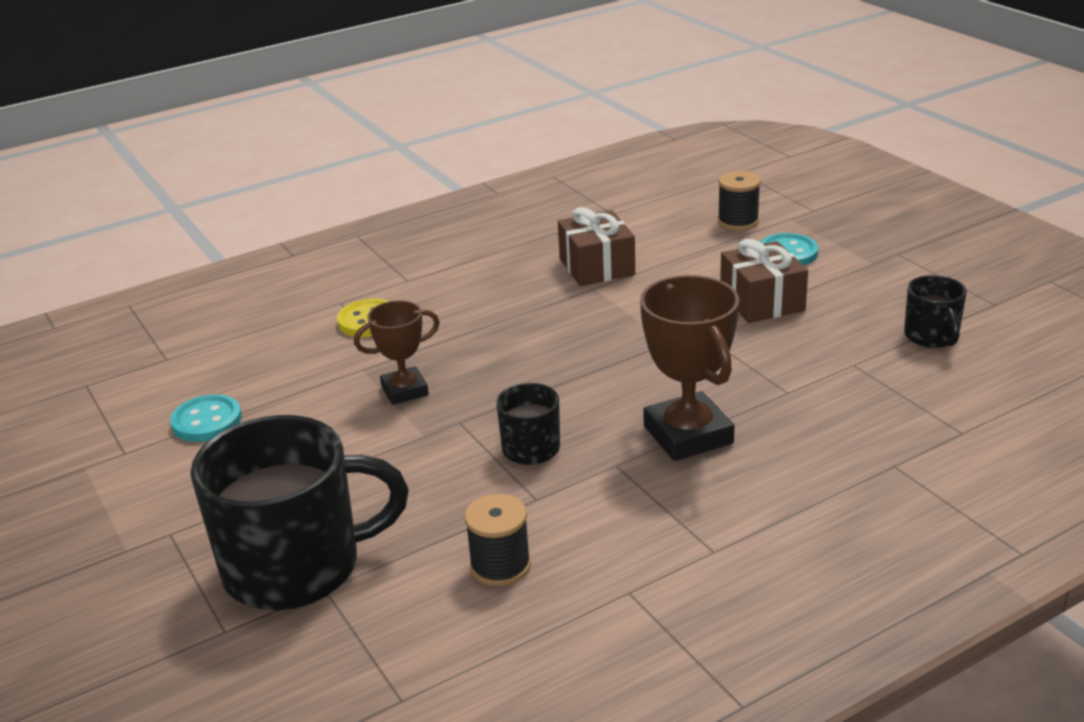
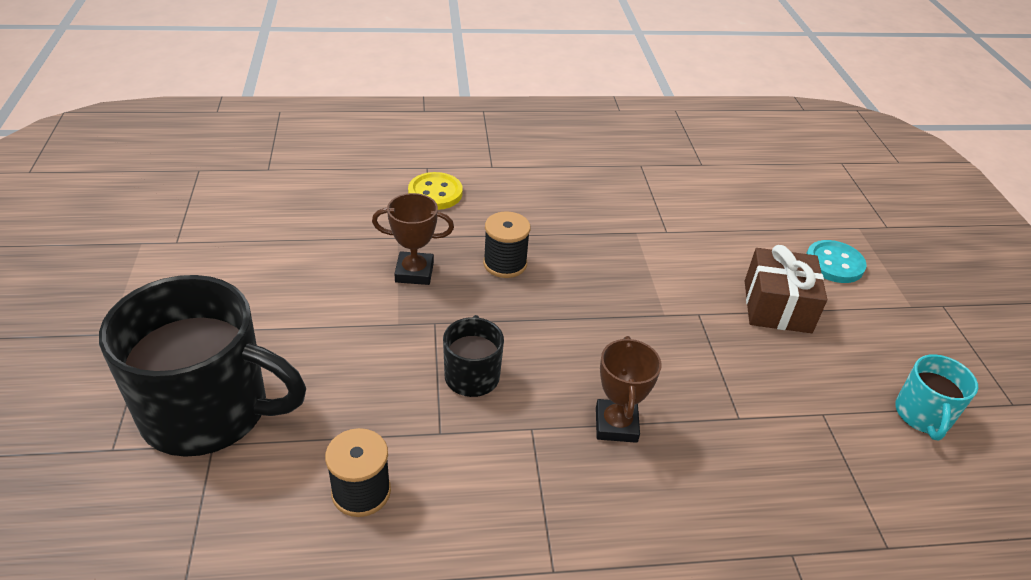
camera: 20 degrees right, 10 degrees up
turquoise button [170,394,242,442] -> none
brown gift [558,207,635,286] -> none
brown trophy [640,275,739,461] -> brown trophy [596,336,662,443], size x0.61
black spool [718,171,761,230] -> black spool moved to [483,211,531,278]
black mug [904,275,967,348] -> turquoise mug [895,354,978,440]

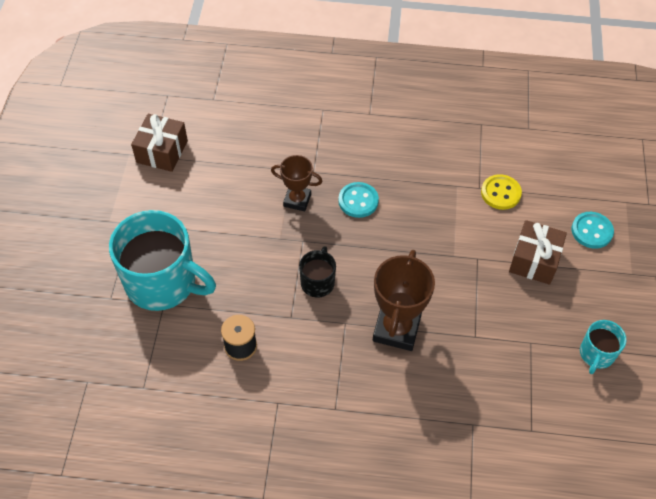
camera: 15 degrees right, 15 degrees up
black mug [99,275,306,457] -> turquoise mug [109,210,216,311]
yellow button [408,172,462,210] -> yellow button moved to [481,174,522,210]
black spool [483,211,531,278] -> turquoise button [338,182,379,218]
brown trophy [596,336,662,443] -> brown trophy [373,250,435,351], size x1.63
none -> brown gift [131,114,188,172]

